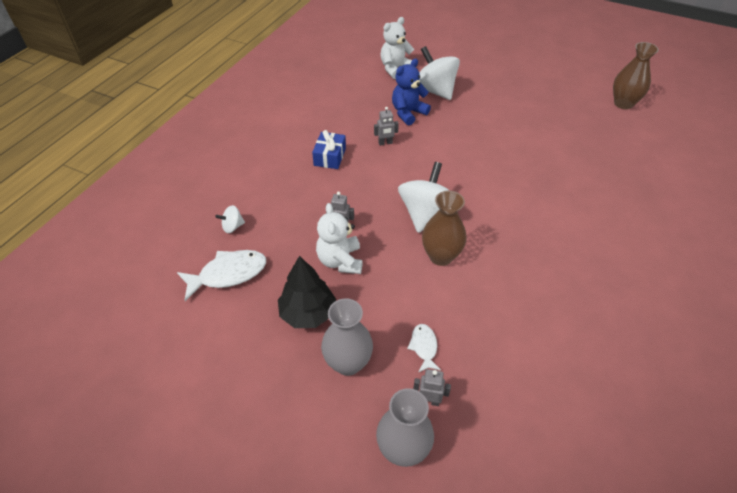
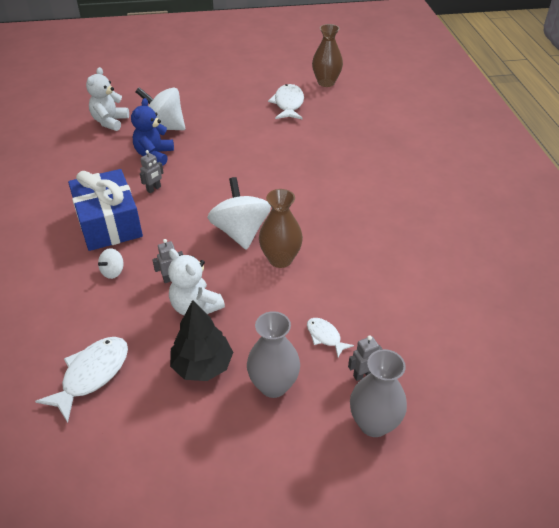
camera: 35 degrees left, 5 degrees down
white spinning top [215,205,245,233] -> white spinning top moved to [98,248,123,279]
blue gift [312,130,346,169] -> blue gift [68,169,143,251], size x1.91
none -> white fish [268,84,304,119]

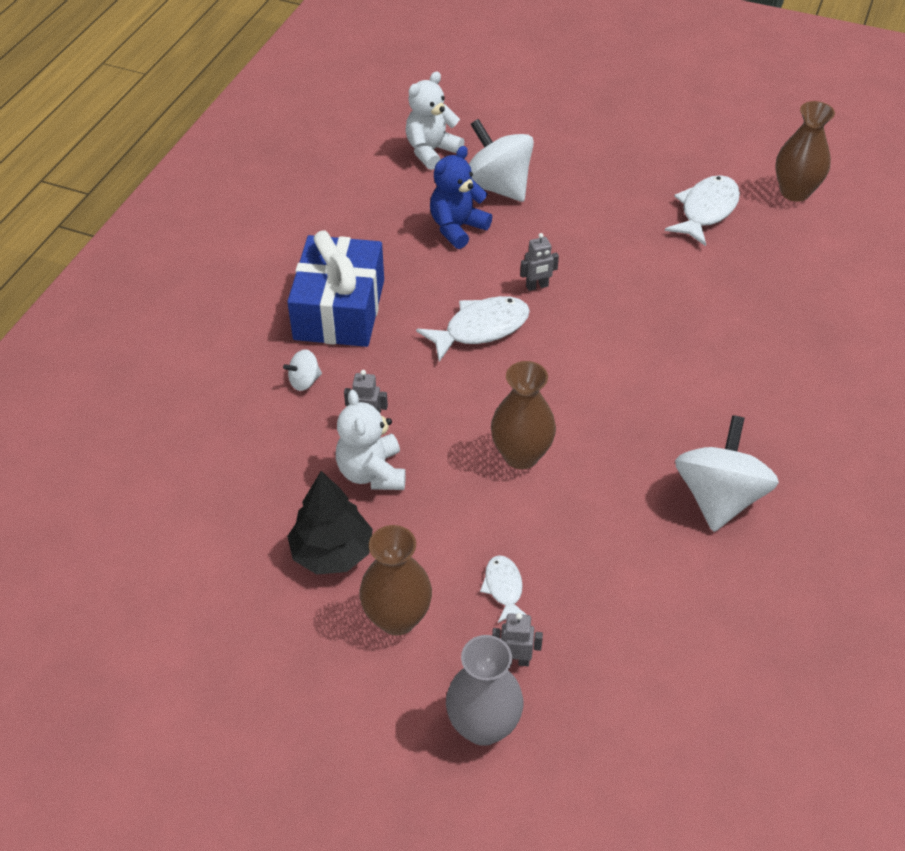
camera: 30 degrees right, 5 degrees up
white fish [35,337,128,423] -> white fish moved to [416,296,530,362]
grey robot [140,150,164,193] -> grey robot moved to [520,233,559,291]
white spinning top [207,177,271,250] -> white spinning top moved to [675,415,779,532]
grey vase [247,311,300,398] -> brown vase [359,525,432,636]

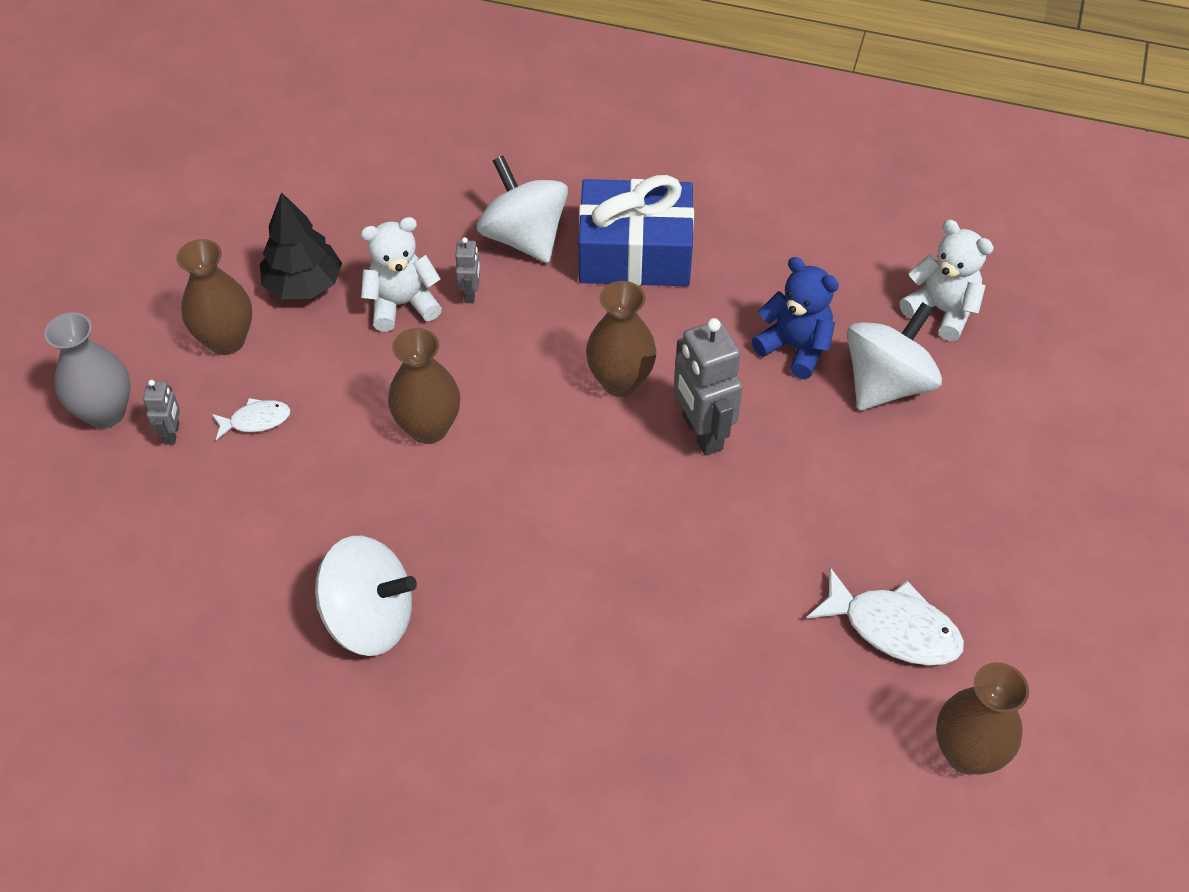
camera: 85 degrees right, 5 degrees up
white spinning top [283,349,322,391] -> white spinning top [477,156,568,263], size x2.24
white fish [416,296,530,362] -> brown vase [586,281,656,397]
grey robot [520,233,559,291] -> grey robot [673,318,743,456], size x2.01

